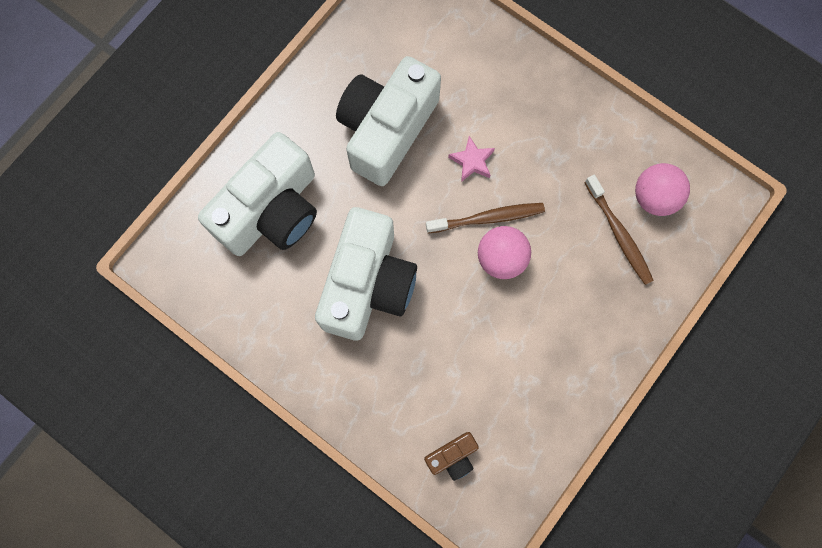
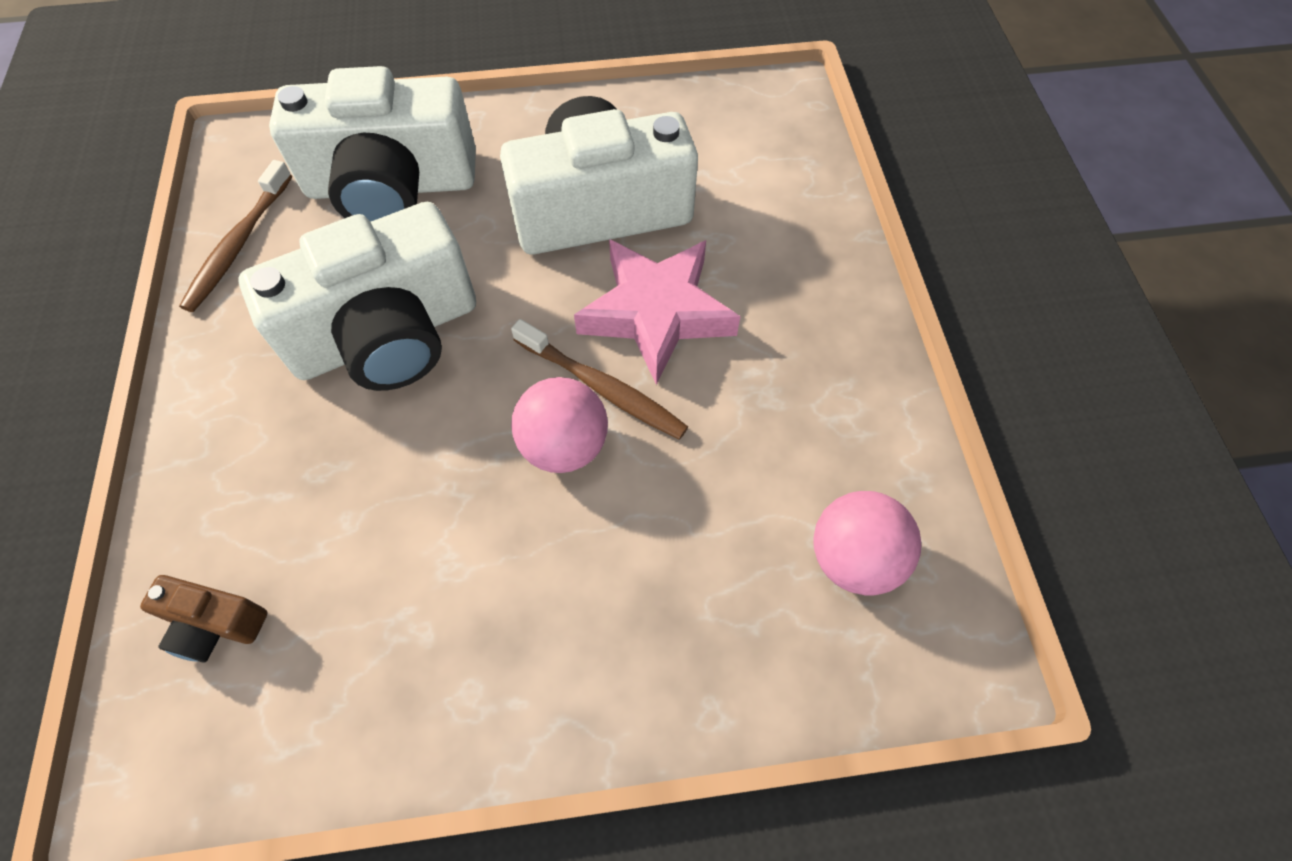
camera: 45 degrees right, 15 degrees down
pink star [448,136,495,182] -> pink star [574,239,741,385], size x2.07
brown toothbrush [584,175,654,285] -> brown toothbrush moved to [179,160,292,312]

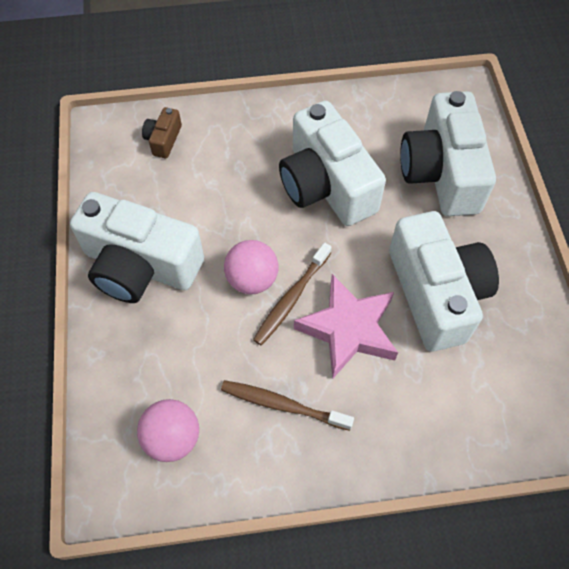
camera: 90 degrees right, 0 degrees up
brown toothbrush [179,160,292,312] -> brown toothbrush moved to [221,380,354,431]
none -> white camera [70,192,204,303]

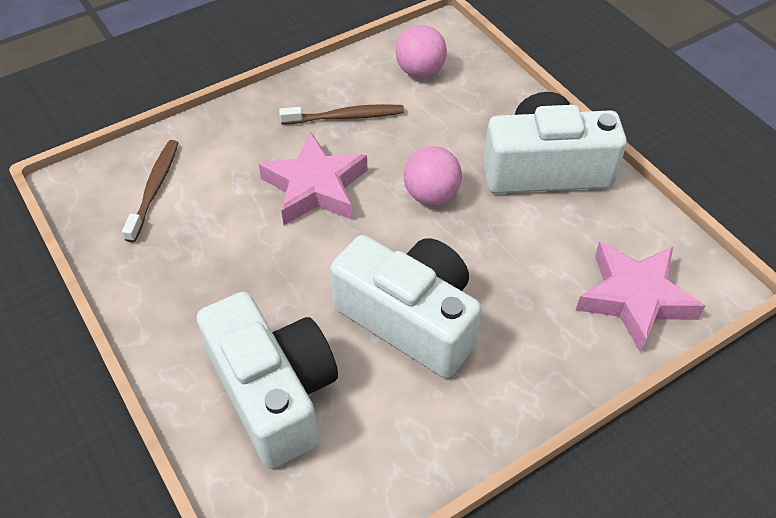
camera: 155 degrees right, 10 degrees down
brown camera [142,107,182,158] -> pink star [576,241,705,353]
brown toothbrush [253,242,332,345] -> brown toothbrush moved to [122,140,178,243]
white camera [389,211,499,352] -> none

